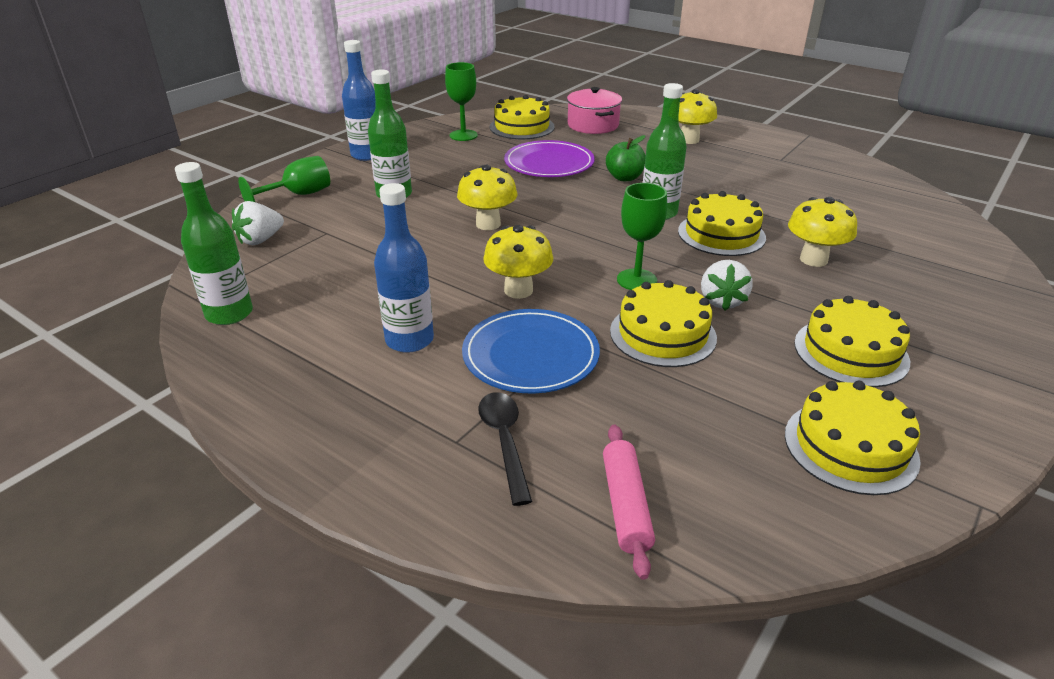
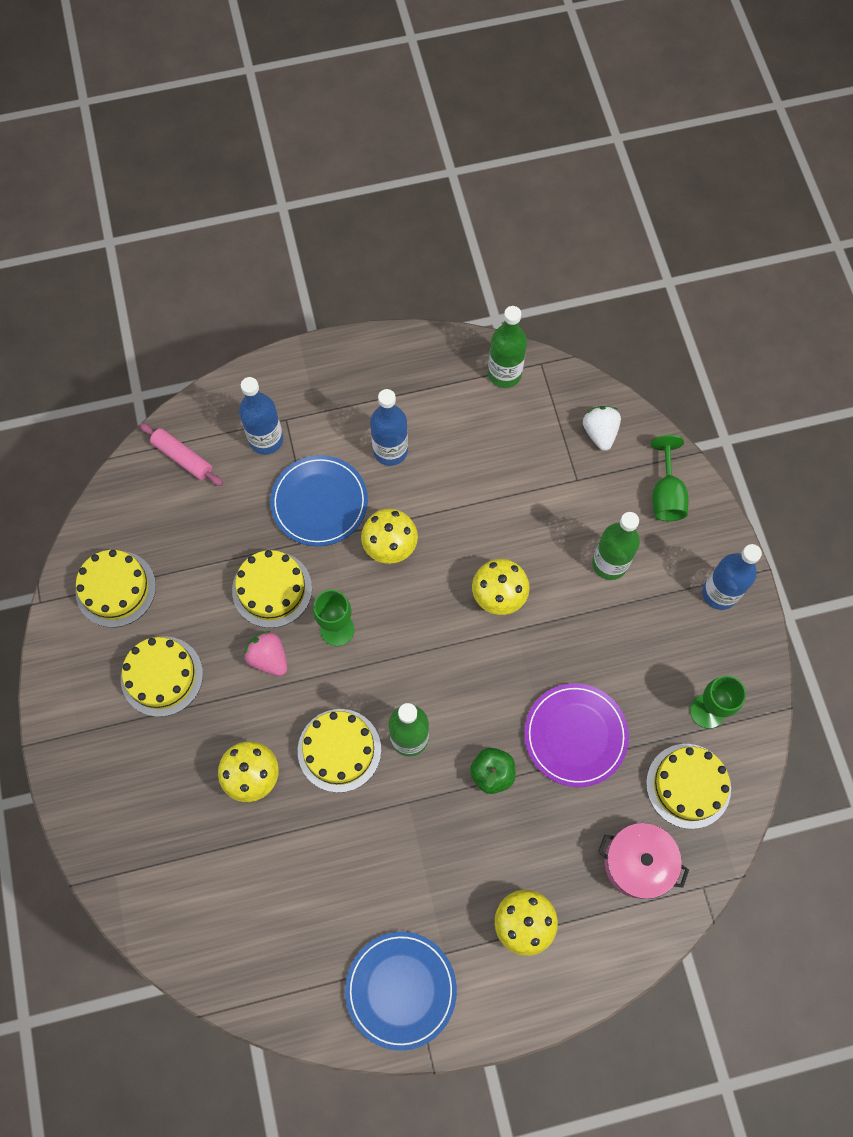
camera: 130 degrees right, 35 degrees up
black spoon [478,392,532,506] -> blue bottle [239,377,283,455]
white strawberry [701,260,753,311] -> pink strawberry [244,631,287,676]
none -> blue plate [345,932,457,1051]

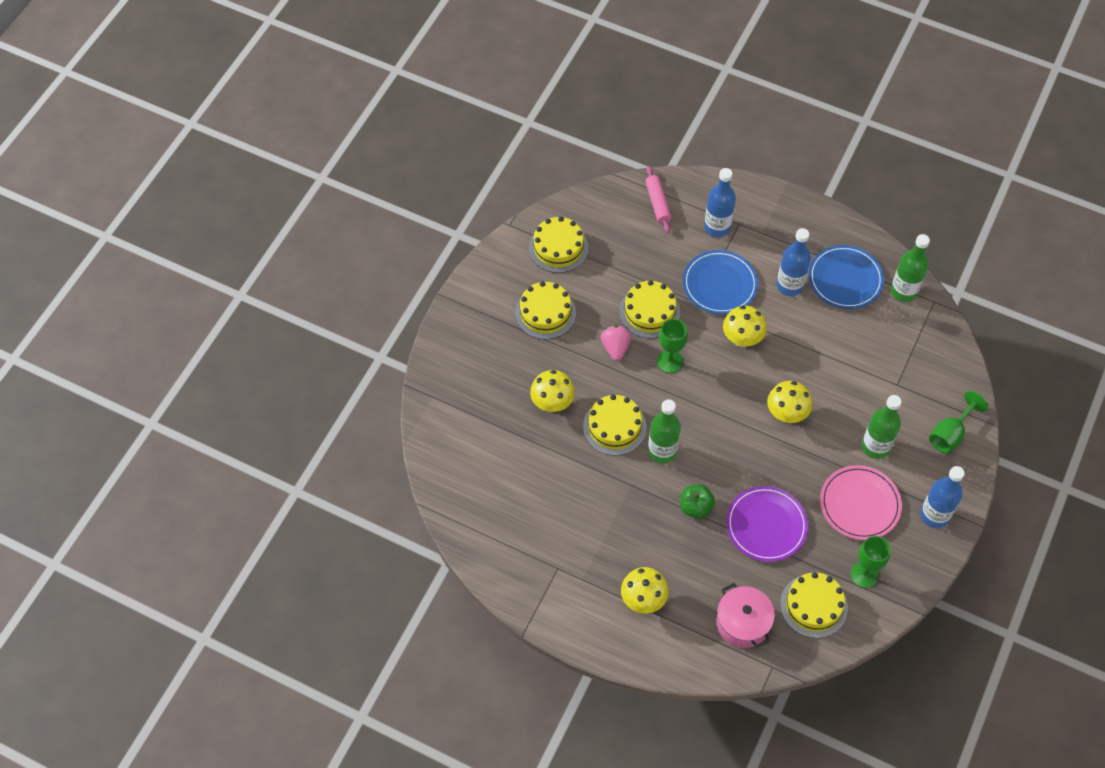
camera: 40 degrees right, 10 degrees down
blue plate [345,932,457,1051] -> blue plate moved to [808,245,884,309]
white strawberry [583,406,621,451] -> none
none -> pink plate [820,465,902,540]

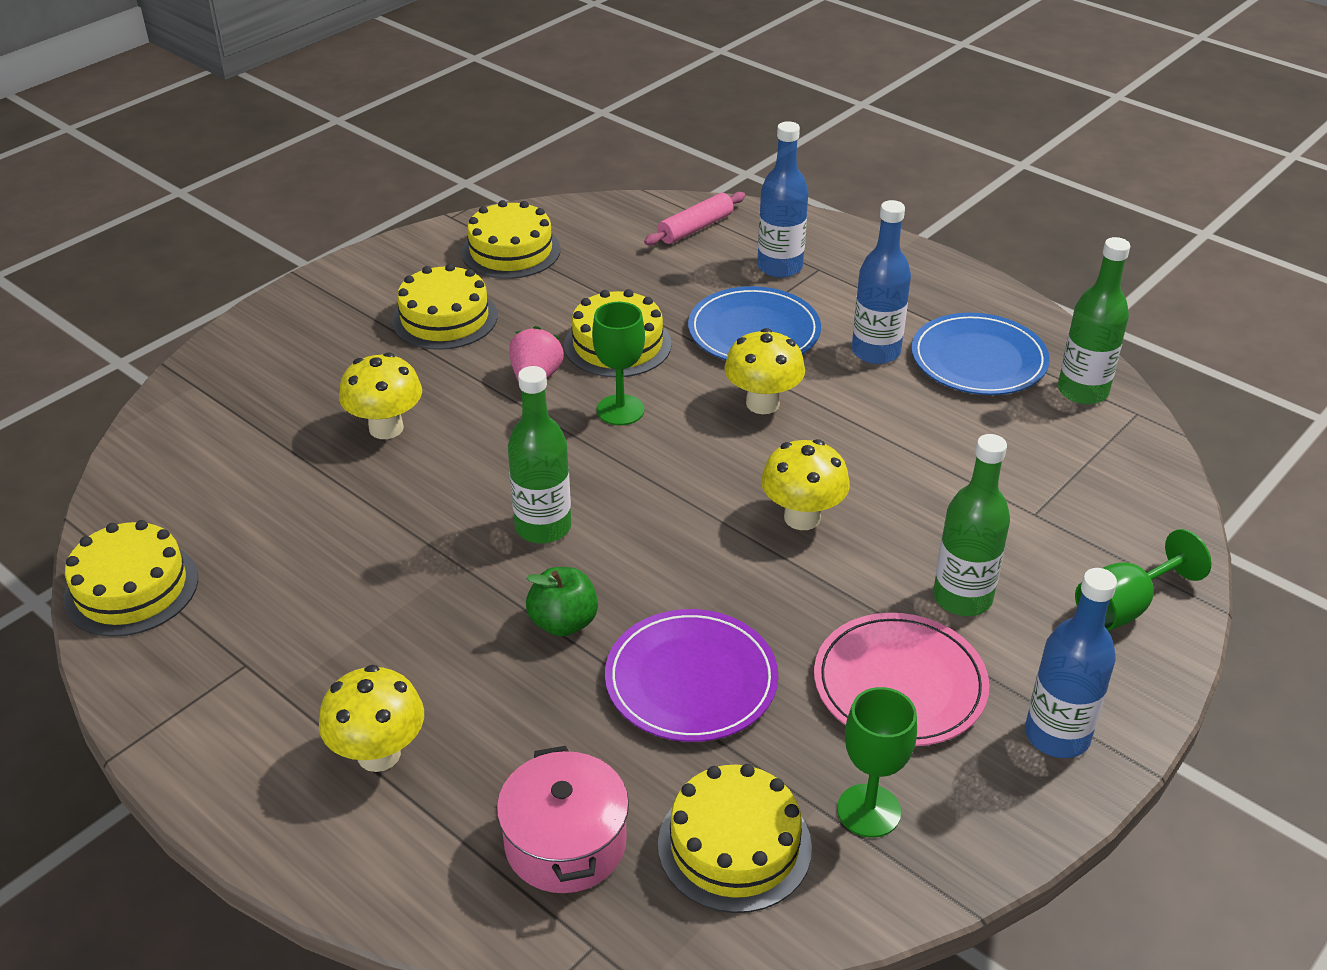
camera: 15 degrees right, 20 degrees down
yellow cake [583,394,646,456] -> yellow cake moved to [63,520,198,637]
pink rolling pin [645,166,671,233] -> pink rolling pin turned 45 degrees clockwise [644,192,746,246]

